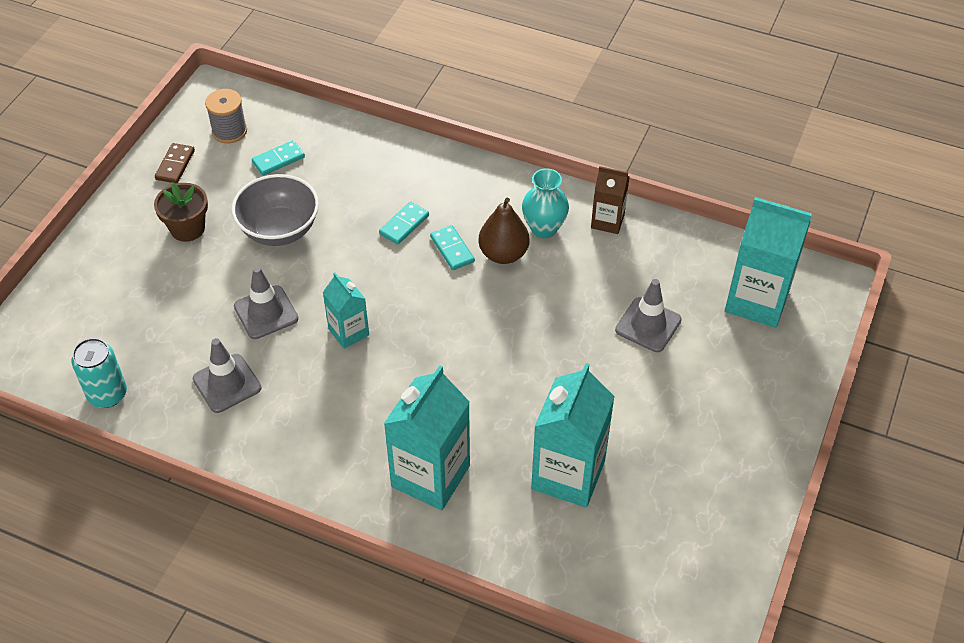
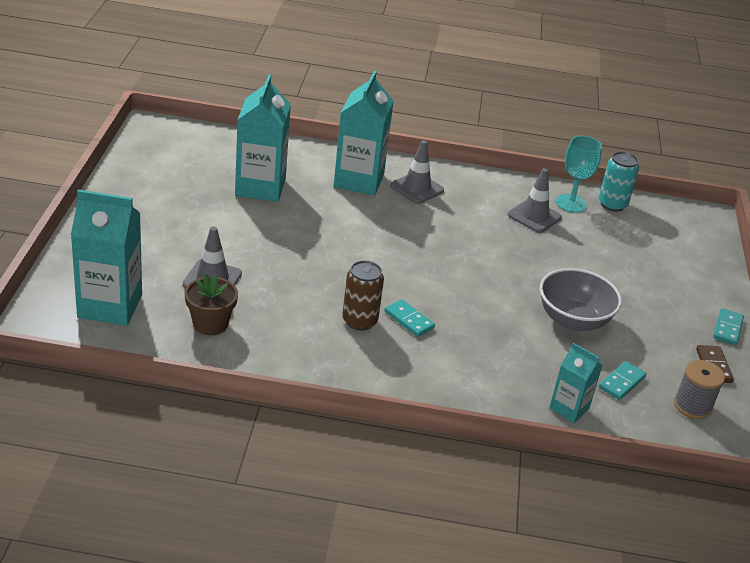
camera: 160 degrees right, 15 degrees down
brown flower pot [154,183,208,242] -> brown flower pot moved to [185,274,238,335]
grey traffic cone [234,266,298,339] -> grey traffic cone moved to [390,140,444,204]
turquoise carton [323,272,369,349] -> turquoise carton moved to [549,343,602,423]
turquoise domino [379,202,429,245] -> turquoise domino moved to [713,308,744,345]
brown pear [479,198,529,264] -> brown can [342,260,384,330]
turquoise vase [522,168,569,238] -> none
brown carton [591,166,630,234] -> none
none -> turquoise goblet [556,136,602,213]

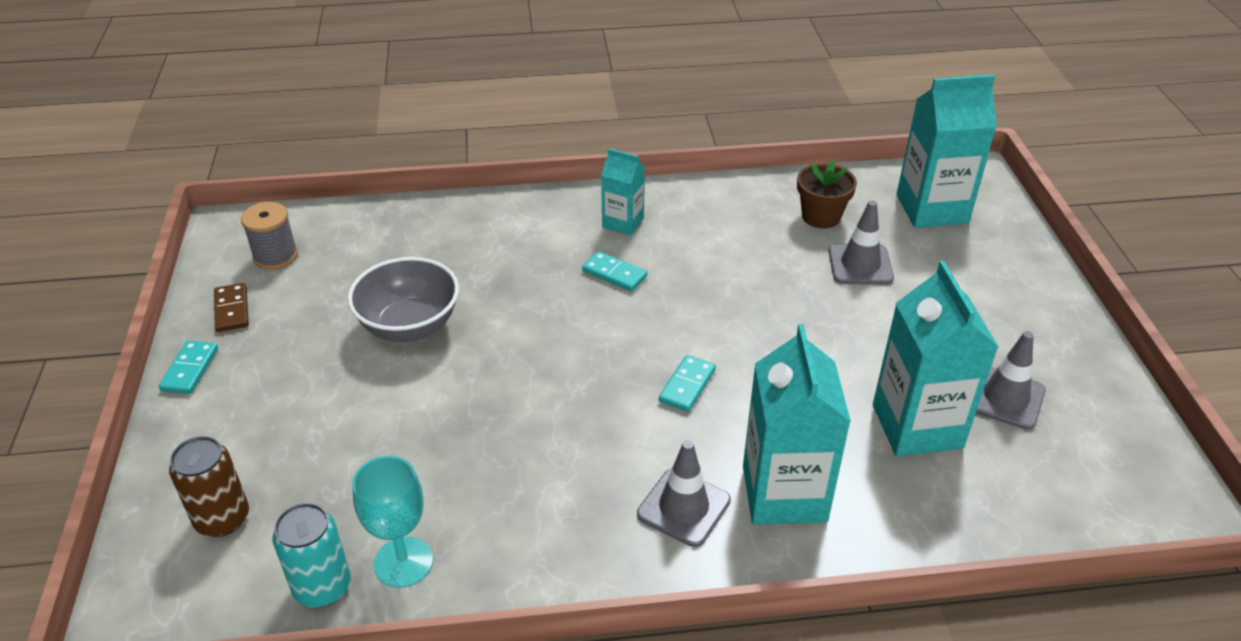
camera: 170 degrees right, 5 degrees up
brown can [342,260,384,330] -> brown can moved to [169,436,249,537]
grey traffic cone [508,168,562,233] -> grey traffic cone moved to [976,331,1046,430]
turquoise carton [549,343,602,423] -> turquoise carton moved to [601,148,645,236]
turquoise domino [599,361,647,400] -> turquoise domino moved to [659,355,716,412]

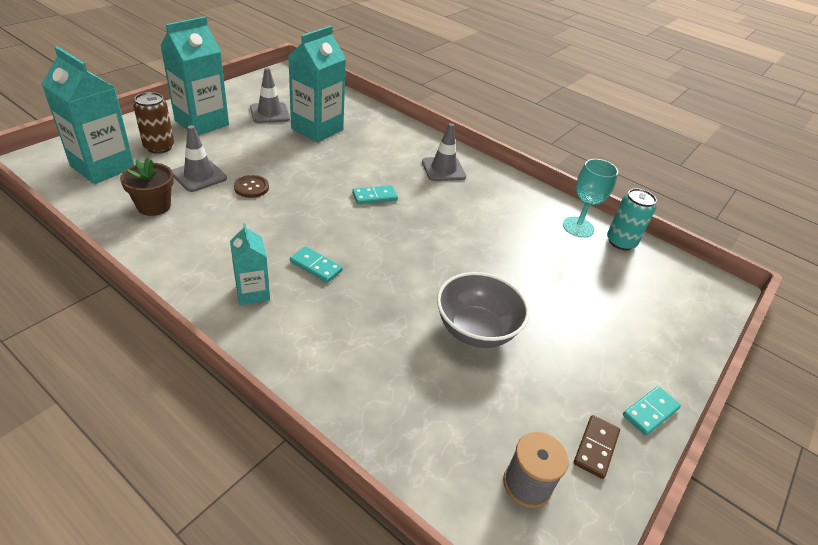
camera: 140 degrees left, 0 degrees up
brown can [169,436,249,537] -> brown can moved to [133,92,174,154]
turquoise domino [582,251,647,292] -> turquoise domino turned 45 degrees counterclockwise [290,246,343,283]
turquoise carton [743,324,851,525] -> turquoise carton moved to [160,16,229,135]
none -> brown button [234,175,269,198]

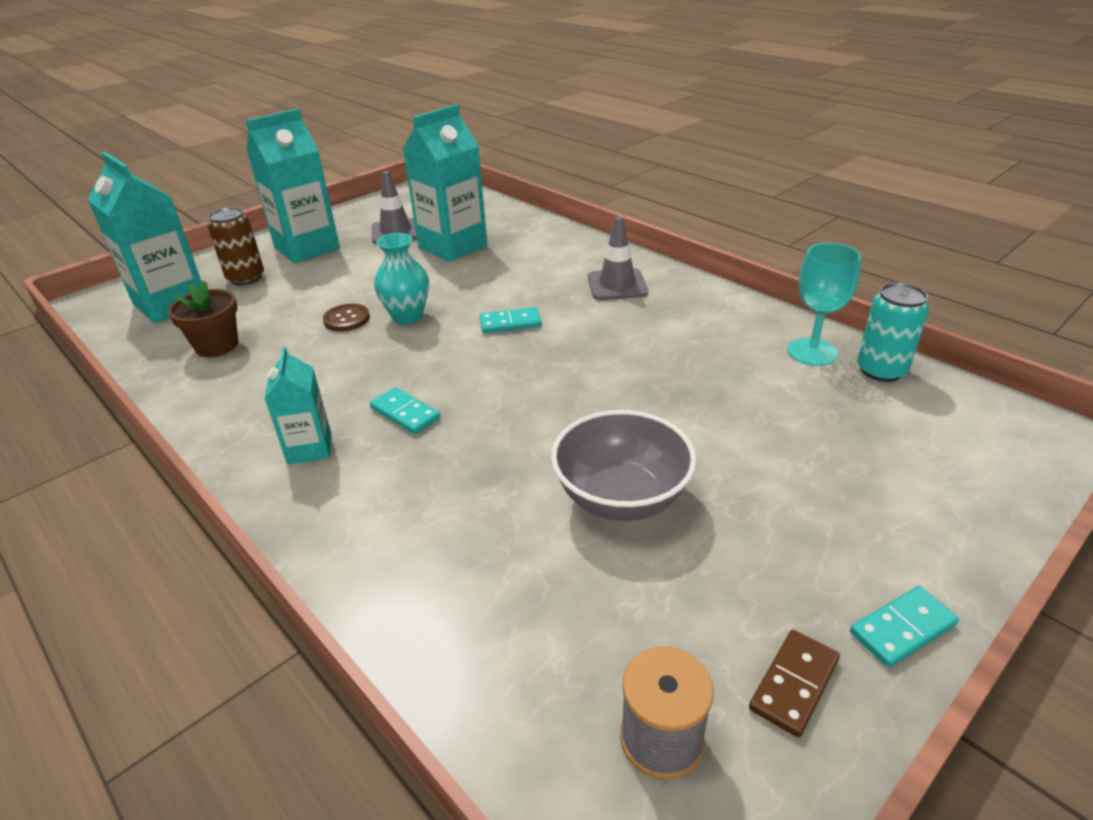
camera: 15 degrees right, 5 degrees down
grey traffic cone [172,125,227,192] -> none
none -> turquoise vase [374,233,429,324]

